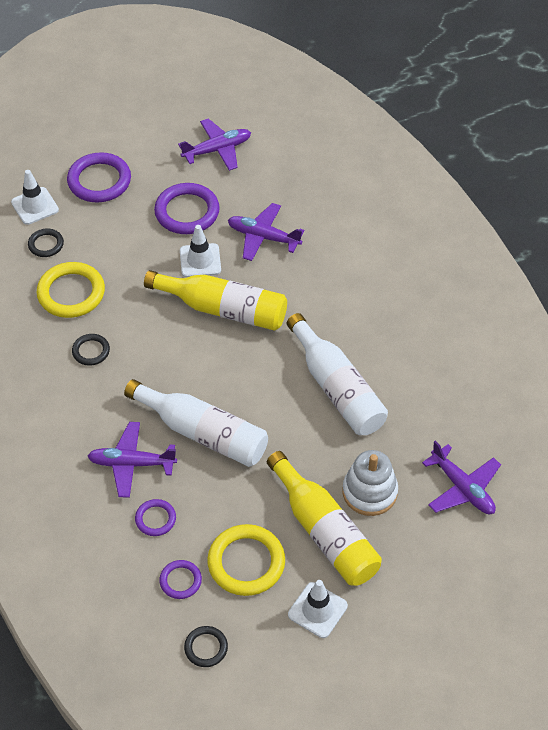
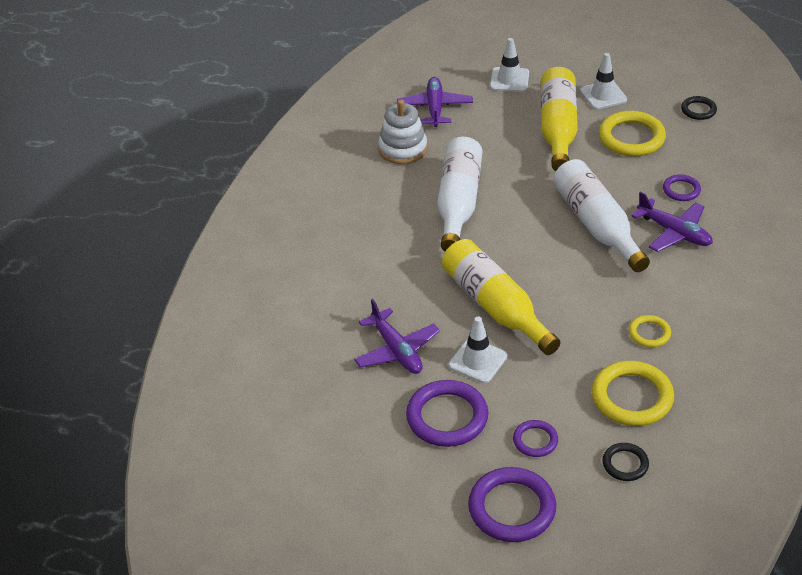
camera: 140 degrees left, 10 degrees down
white traffic cone [11,170,59,225] -> white traffic cone moved to [490,38,529,92]
black ring [72,334,110,366] -> yellow ring [629,315,671,347]
purple ring [159,560,202,599] -> purple ring moved to [513,420,558,457]
purple plane [178,118,251,171] -> none
white stacking toy [343,450,398,516] -> white stacking toy moved to [378,100,427,164]

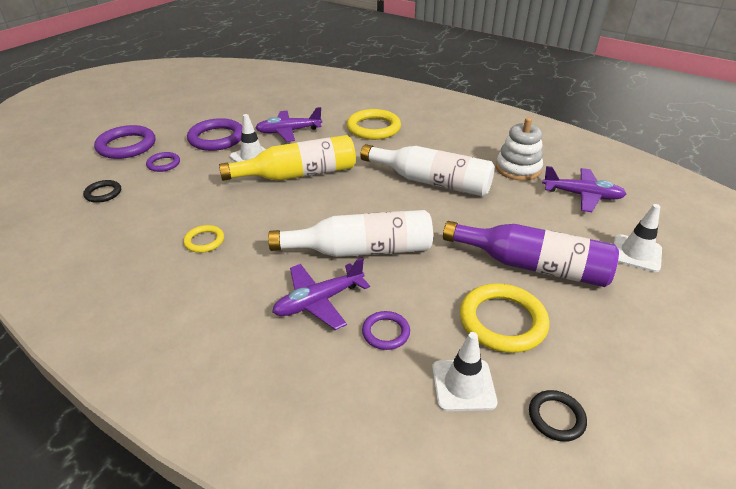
camera: 105 degrees right, 5 degrees down
yellow bottle [541,67,578,171] -> purple bottle [443,221,619,287]
white traffic cone [580,53,627,110] -> white traffic cone moved to [432,332,497,411]
yellow ring [592,361,674,426] -> yellow ring moved to [347,109,401,140]

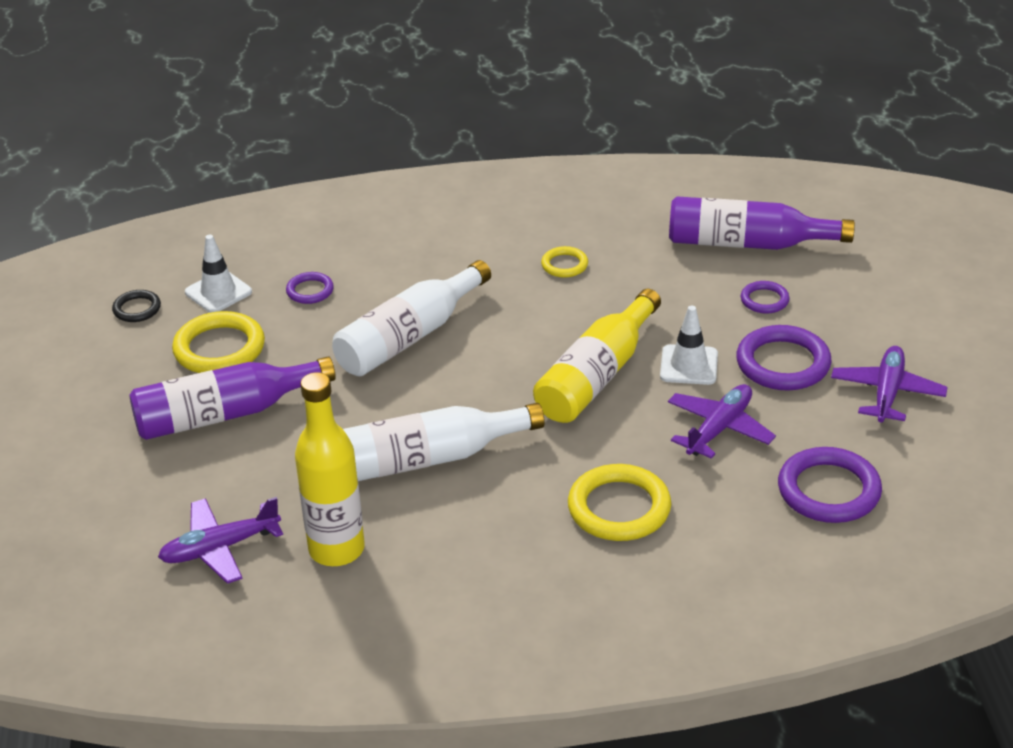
camera: 140 degrees right, 0 degrees up
black ring [83,180,121,203] -> purple bottle [669,196,855,250]
purple ring [94,125,155,159] -> purple ring moved to [778,447,882,523]
purple plane [272,257,370,330] -> purple plane moved to [831,346,948,422]
white stacking toy [496,117,543,181] -> yellow bottle [295,372,365,566]
white traffic cone [613,204,662,272] -> none

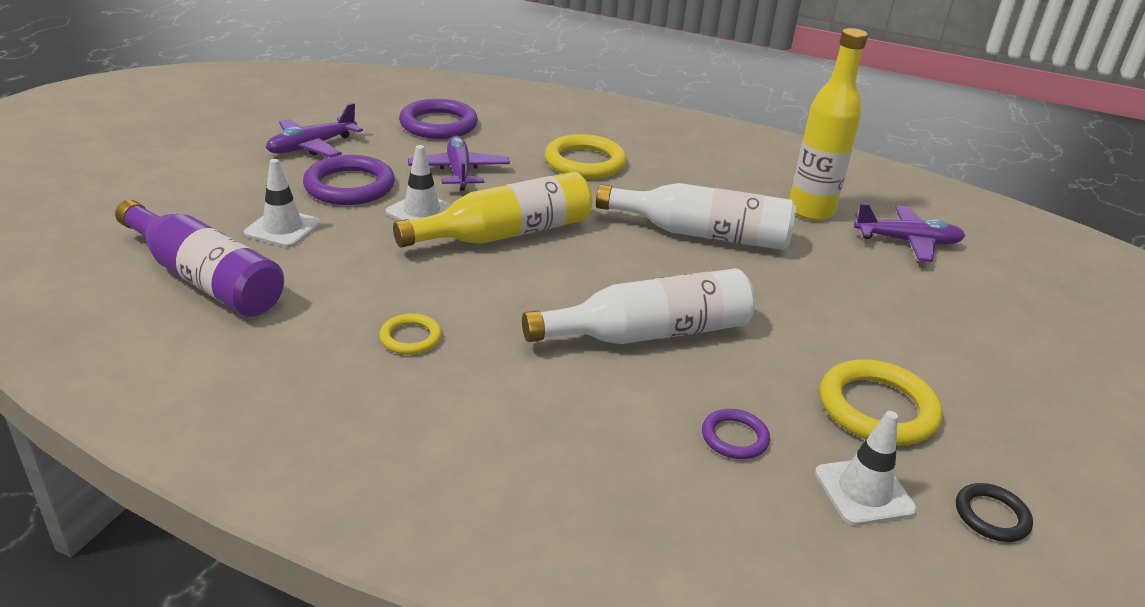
camera: 155 degrees left, 5 degrees down
purple bottle [129,357,336,440] -> none
purple plane [668,384,776,459] -> purple plane turned 105 degrees clockwise [408,136,510,191]
purple ring [741,281,790,314] -> white traffic cone [244,159,321,248]

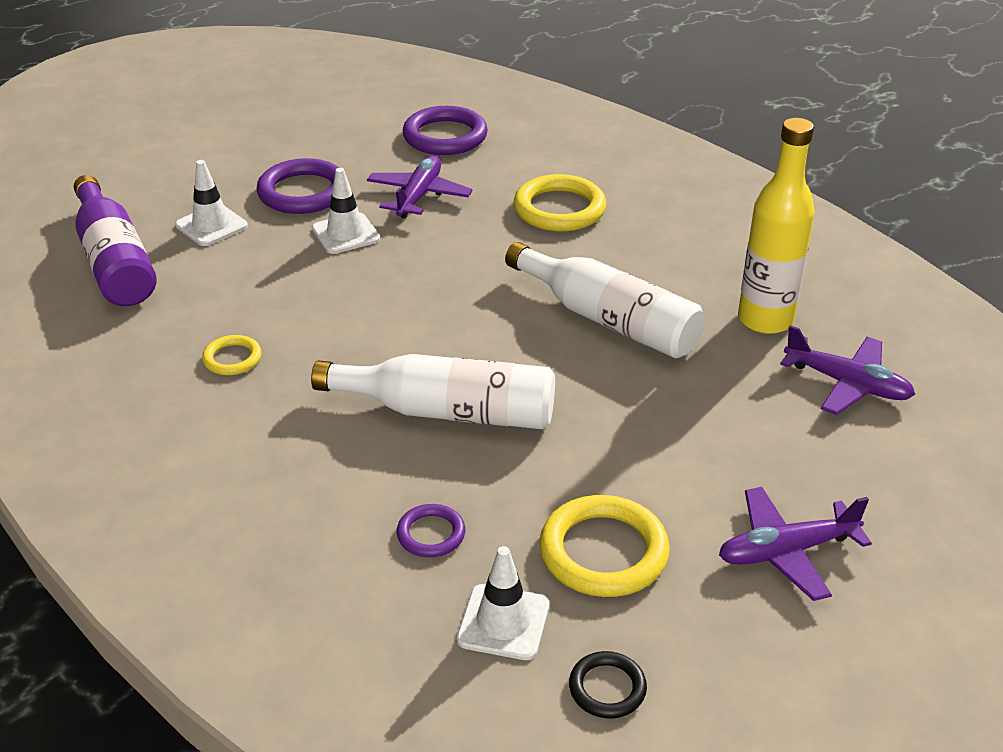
camera: 30 degrees right, 5 degrees up
purple plane [266,103,363,157] -> purple plane moved to [719,487,872,601]
yellow bottle [393,172,592,247] -> none

